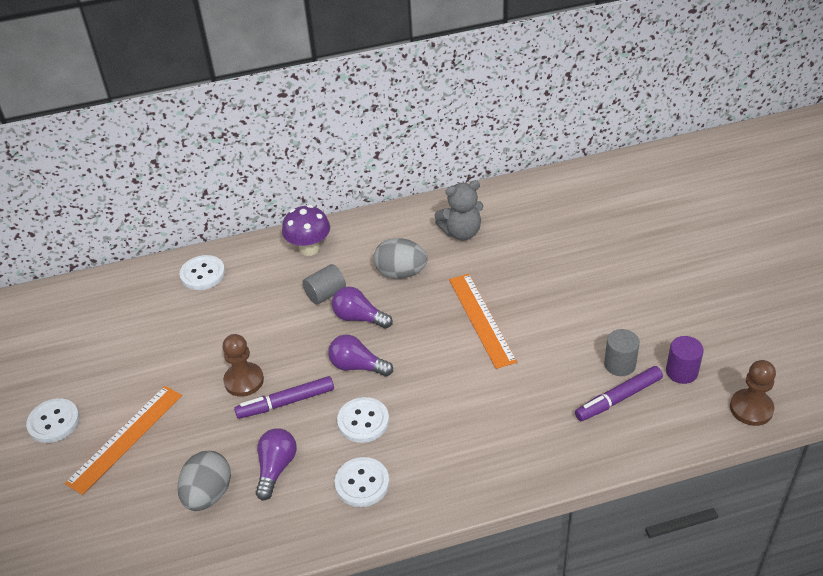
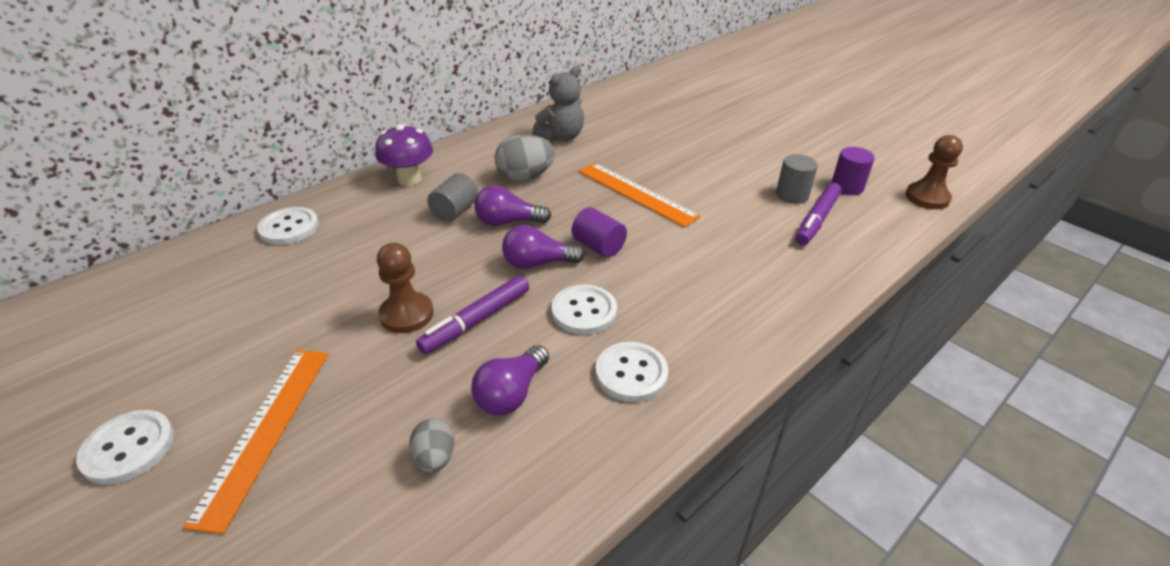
camera: 30 degrees left, 5 degrees down
grey egg [177,451,231,511] -> grey egg [409,418,454,473], size x0.59
purple light bulb [256,428,297,500] -> purple light bulb turned 135 degrees counterclockwise [471,345,549,415]
none -> purple cylinder [572,207,627,258]

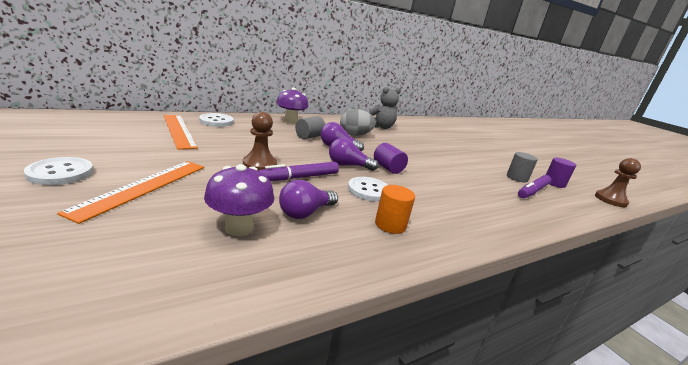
camera: 10 degrees right, 15 degrees down
grey egg [409,418,454,473] -> purple mushroom [204,164,274,236]
orange ruler [579,163,701,227] -> orange ruler moved to [163,115,198,150]
white button [595,342,668,402] -> orange cylinder [375,185,415,234]

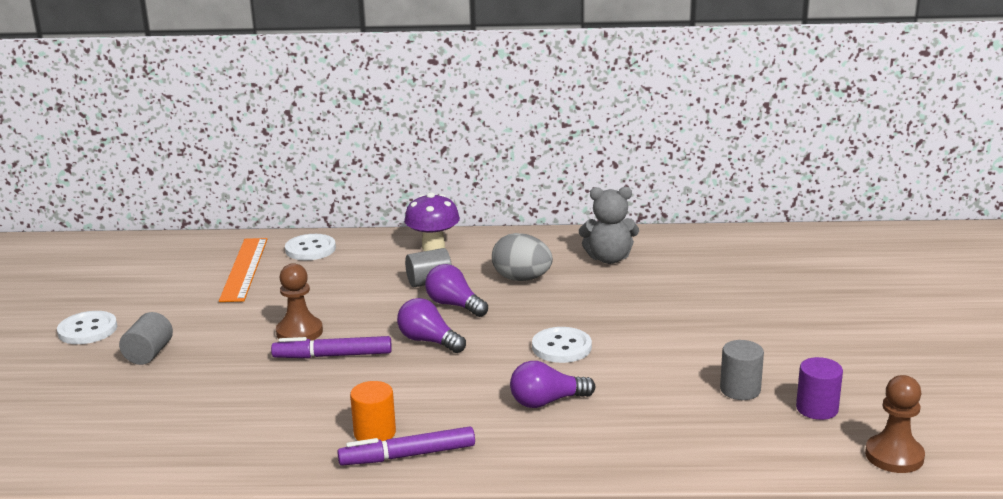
camera: 35 degrees right, 0 degrees up
orange ruler [57,161,204,224] -> grey cylinder [119,312,173,365]
purple mushroom [204,164,274,236] -> none
purple light bulb [279,180,338,219] -> purple light bulb moved to [510,361,595,408]
white button [348,177,388,202] -> white button moved to [532,327,592,363]
purple cylinder [374,143,408,174] -> none
purple marker [518,175,551,198] -> purple marker moved to [337,426,475,466]

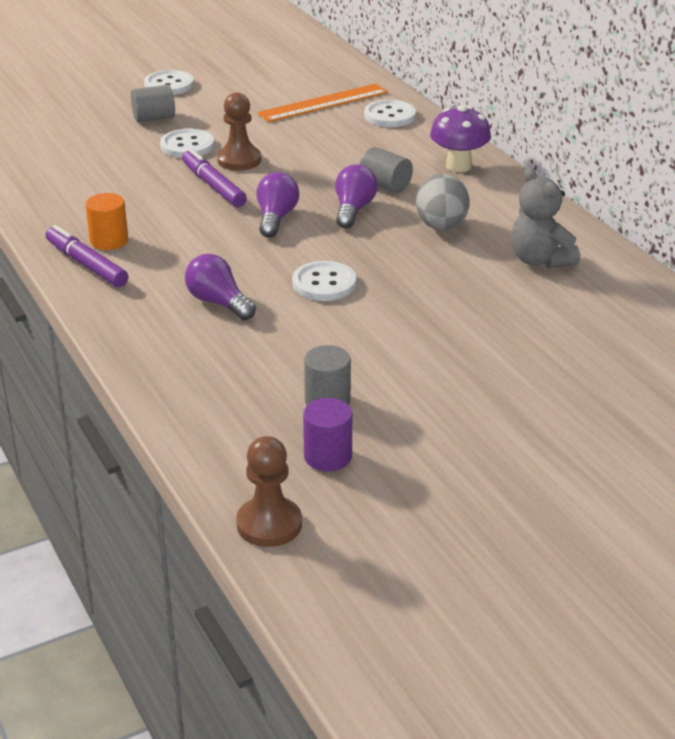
camera: 60 degrees right, 10 degrees up
none -> white button [160,129,214,158]

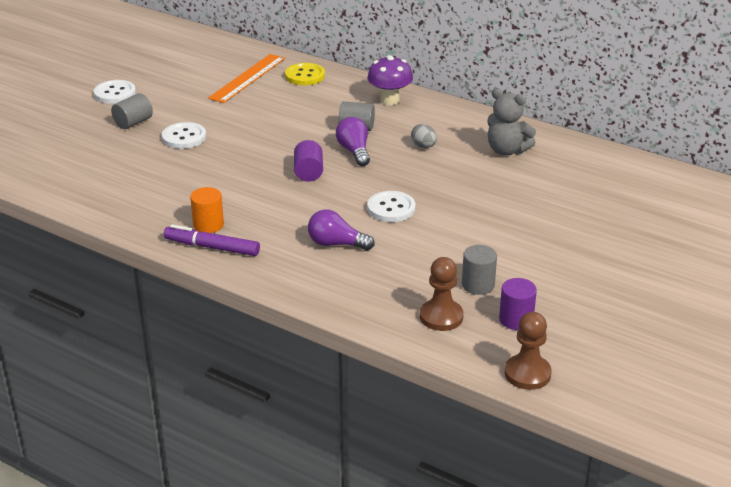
camera: 30 degrees left, 0 degrees up
purple marker [182,149,247,207] -> none
brown pawn [217,92,261,171] -> brown pawn moved to [420,257,464,331]
purple light bulb [256,172,299,238] -> purple cylinder [294,140,323,181]
white button [364,100,416,127] -> yellow button [285,63,325,85]
grey egg [416,173,470,231] -> grey egg [411,124,437,148], size x0.59

